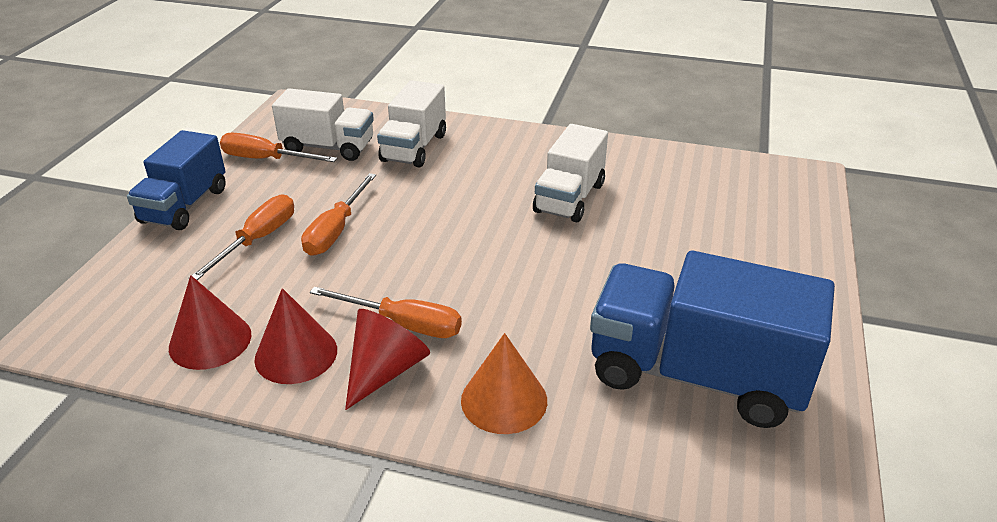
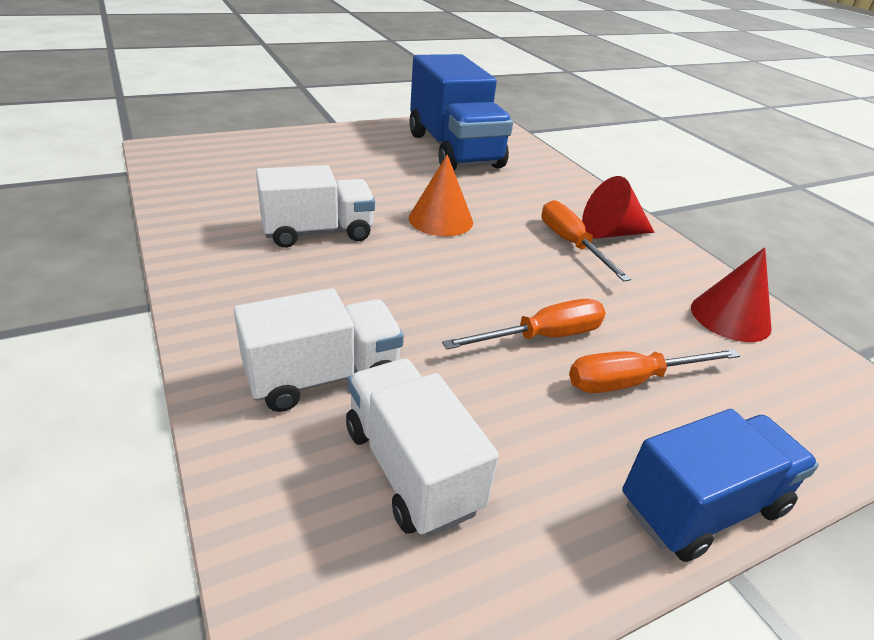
camera: 135 degrees left, 0 degrees up
orange screwdriver [220,133,337,162] -> none
red cone [254,288,337,384] -> none
orange cone [461,333,547,434] -> orange cone moved to [409,154,473,236]

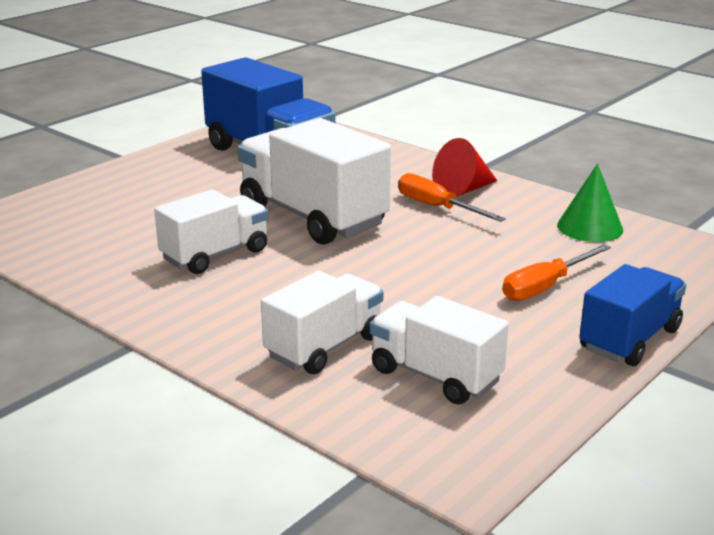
camera: 20 degrees left, 10 degrees down
orange cone [409,154,473,236] -> white truck [238,118,391,245]
orange screwdriver [442,299,606,350] -> none
red cone [691,247,772,342] -> green cone [557,164,623,242]

